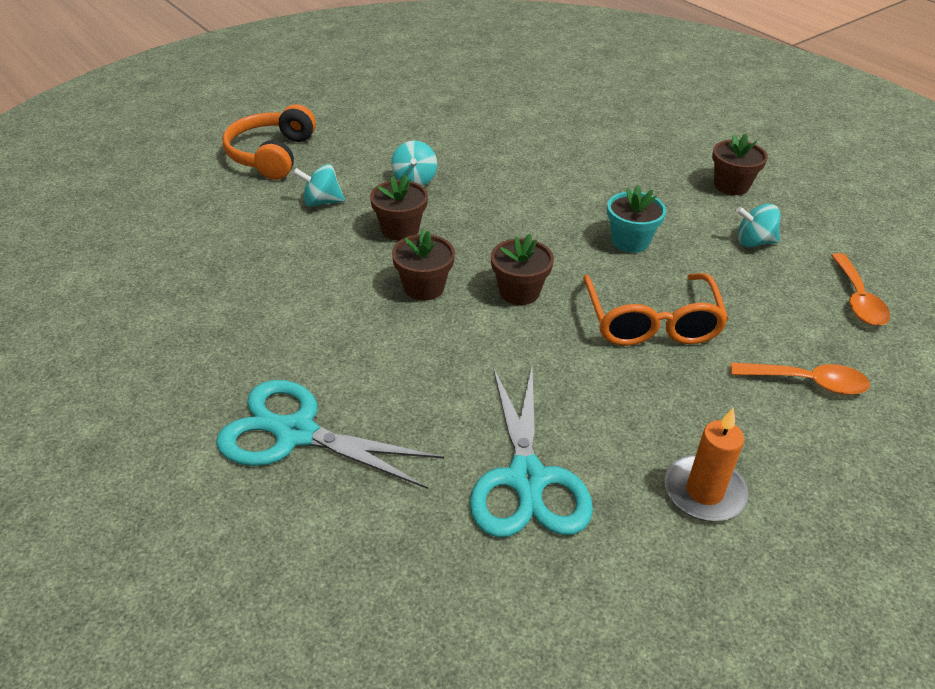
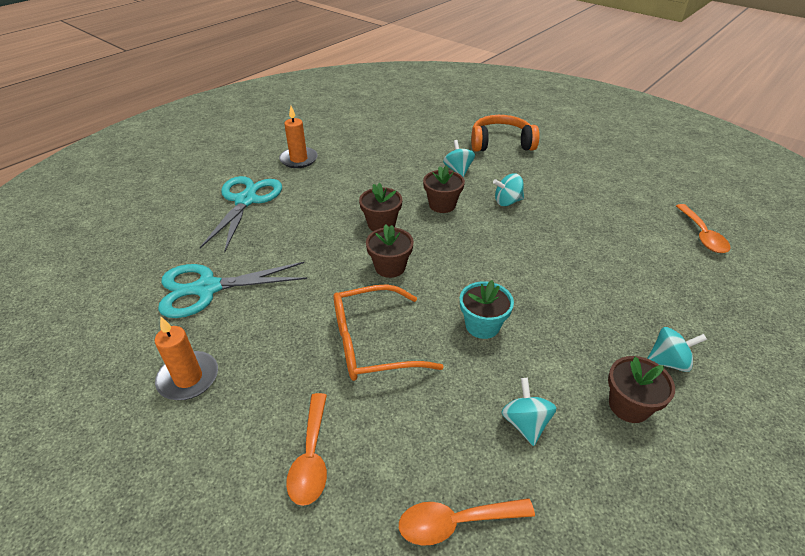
camera: 80 degrees right, 0 degrees up
none -> orange candle [279,106,318,168]
none -> turquoise spinning top [647,327,707,372]
none -> orange spoon [676,204,731,253]

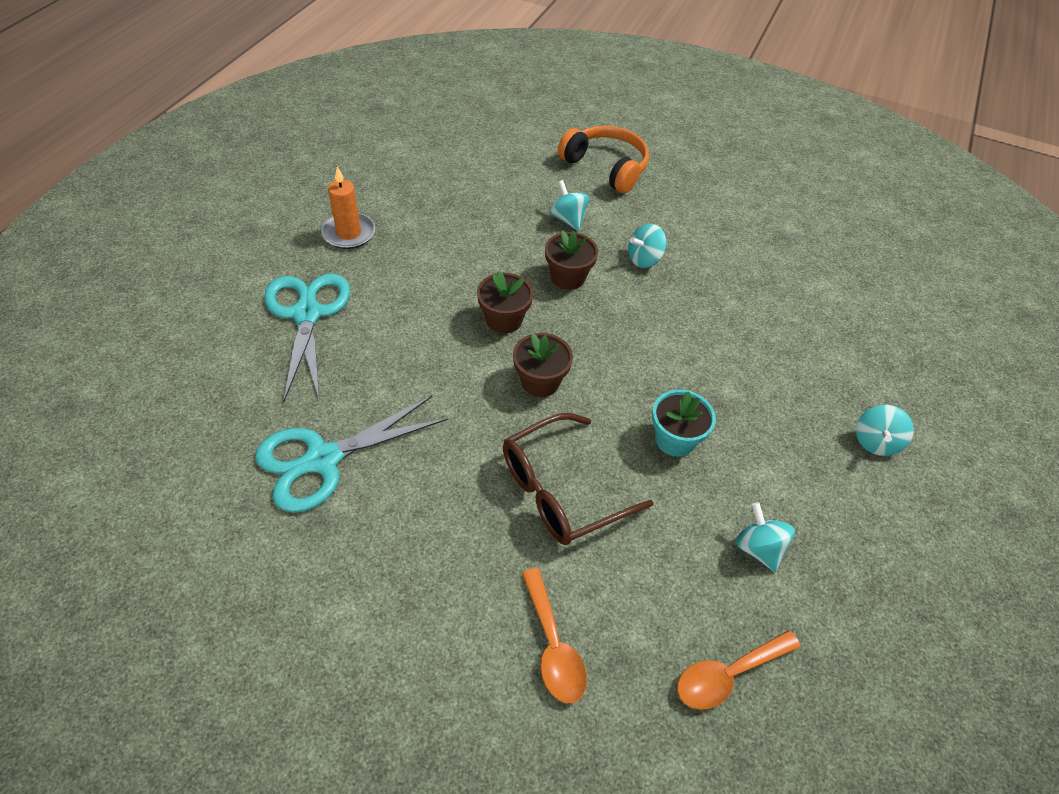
camera: 20 degrees left, 10 degrees up
orange candle [155,317,218,400] -> none
orange glasses [334,284,444,381] -> brown glasses [503,413,654,545]
orange headphones [471,115,540,152] -> orange headphones turned 60 degrees clockwise [558,126,649,193]
brown flower pot [608,356,675,423] -> none
turquoise spinning top [647,327,707,372] -> turquoise spinning top turned 135 degrees clockwise [856,405,914,456]
orange spoon [676,204,731,253] -> none

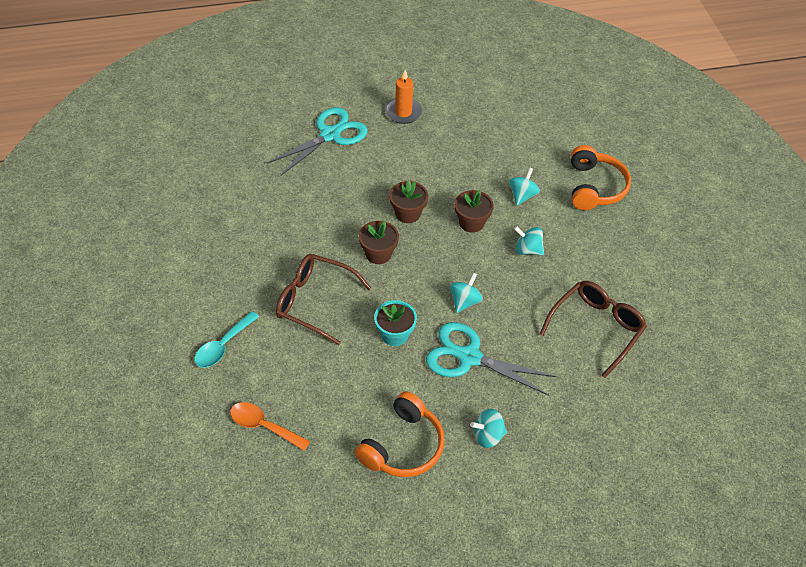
camera: 55 degrees right, 0 degrees up
turquoise scissors [255,396,447,513] -> turquoise scissors moved to [426,322,557,396]
orange spoon [522,568,587,703] -> turquoise spoon [194,311,259,368]
turquoise spinning top [736,502,795,572] -> turquoise spinning top moved to [450,273,483,313]
none -> orange headphones [355,391,445,477]
none -> brown glasses [540,281,647,378]

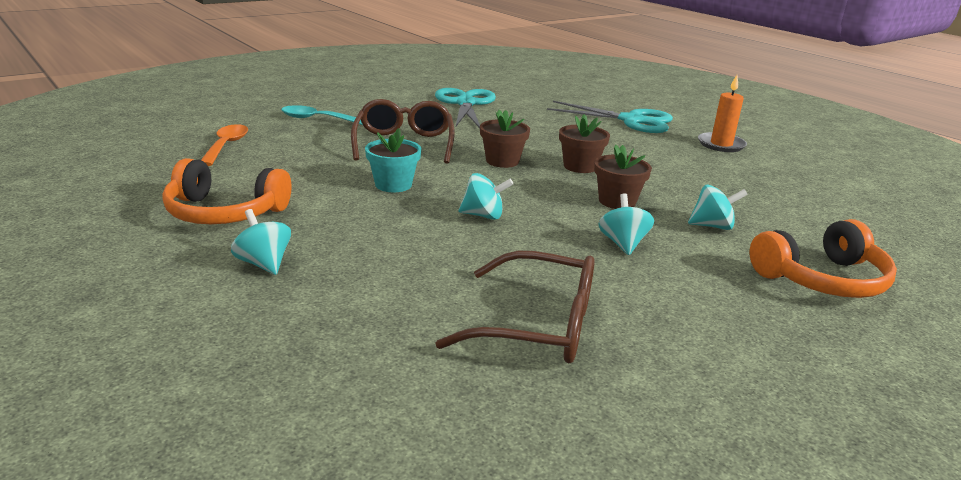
camera: 65 degrees right, 25 degrees down
turquoise scissors [426,322,557,396] -> turquoise scissors moved to [435,88,496,128]

